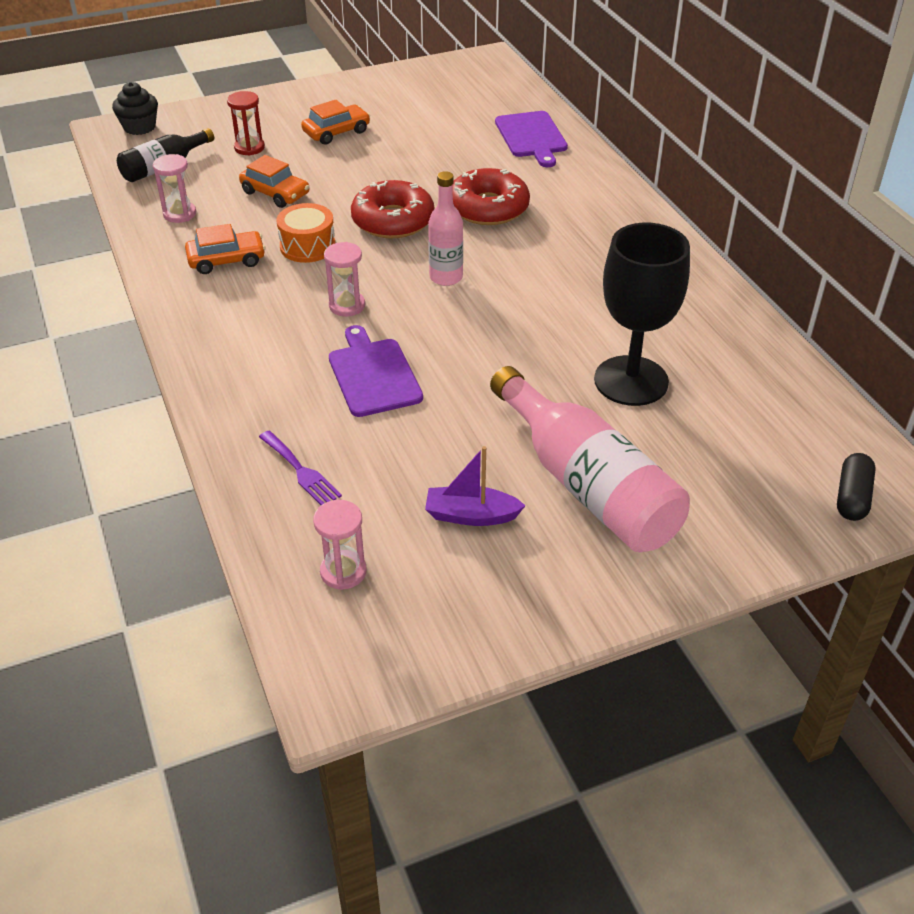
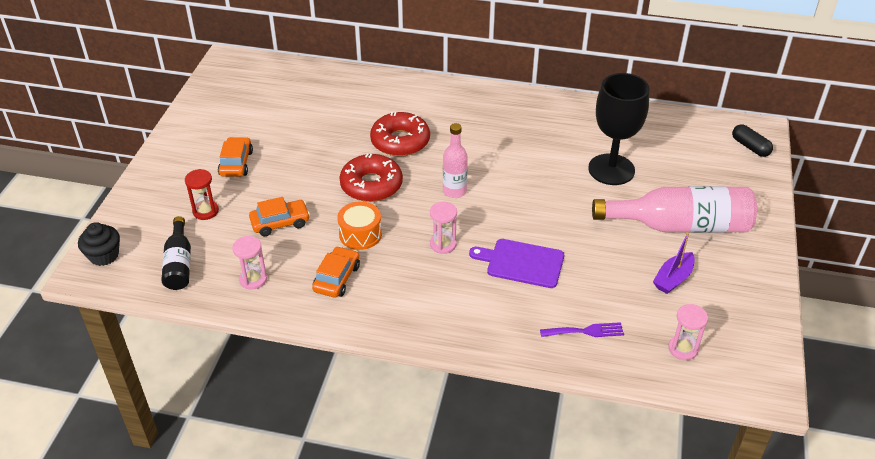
camera: 55 degrees left, 0 degrees up
purple cutting board [495,111,568,167] -> none

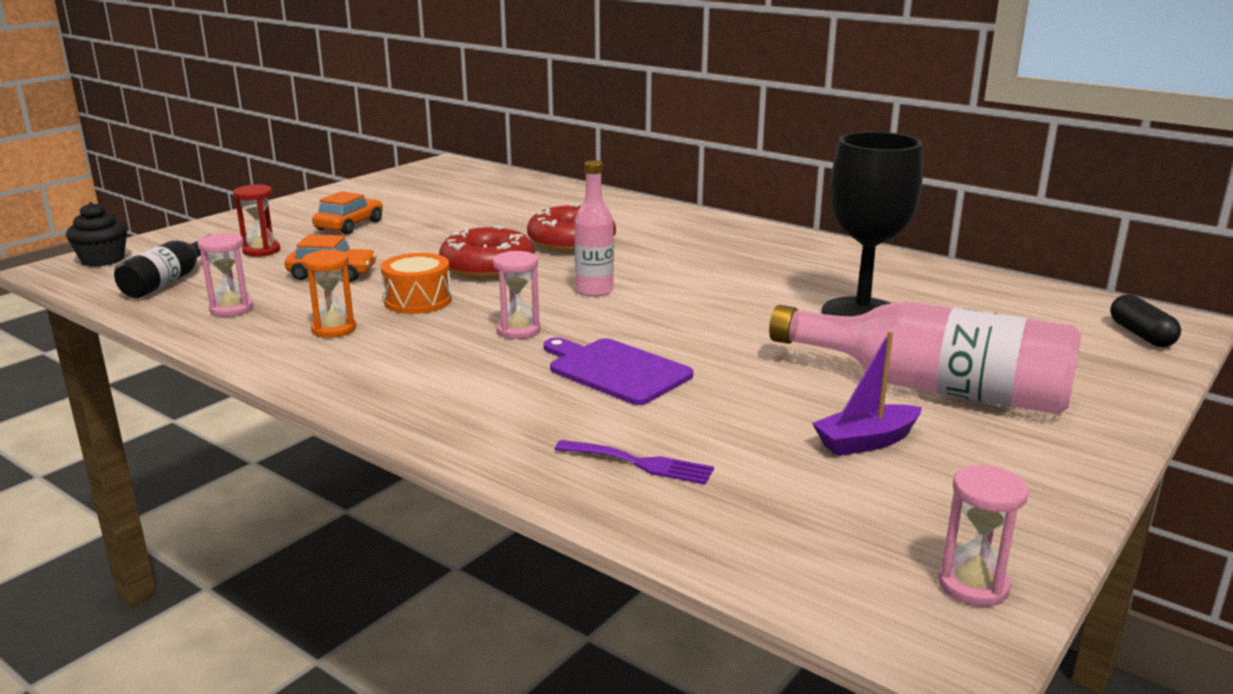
camera: 25 degrees right, 20 degrees down
orange car [312,246,360,298] -> orange hourglass [302,250,356,338]
pink hourglass [668,304,708,360] -> pink hourglass moved to [938,465,1029,607]

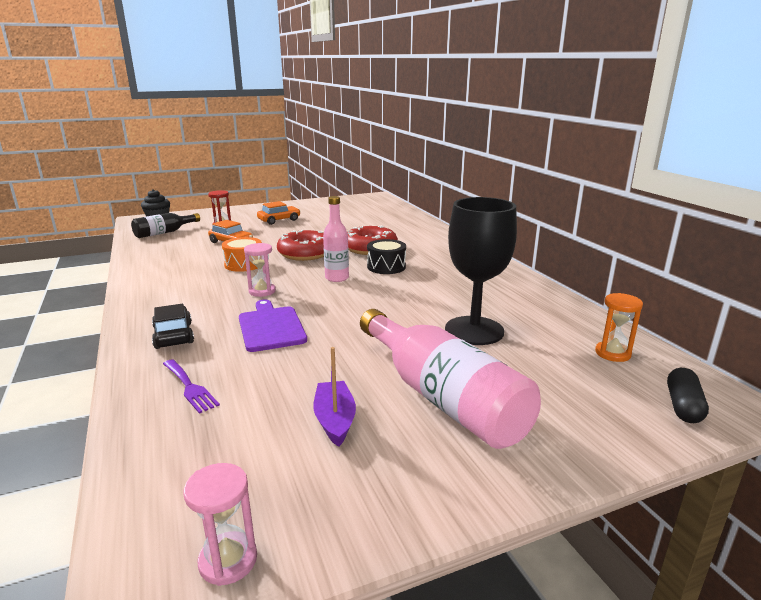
camera: 30 degrees right, 0 degrees up
pink hourglass [198,233,253,317] -> none
orange hourglass [302,250,356,338] -> orange hourglass moved to [595,293,643,362]
purple boat [812,331,922,456] -> purple boat turned 75 degrees clockwise [313,347,356,447]
none -> black car [152,304,194,349]
none -> black drum [367,239,406,274]

